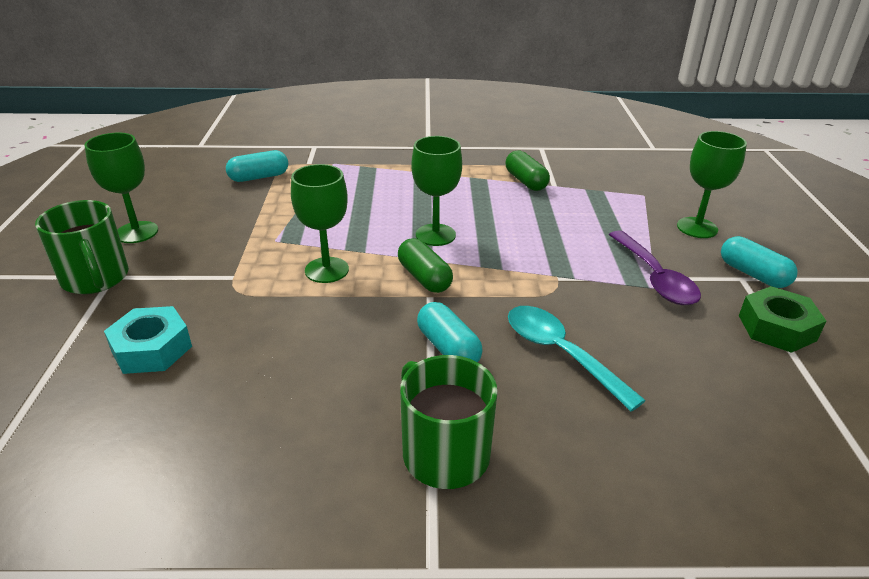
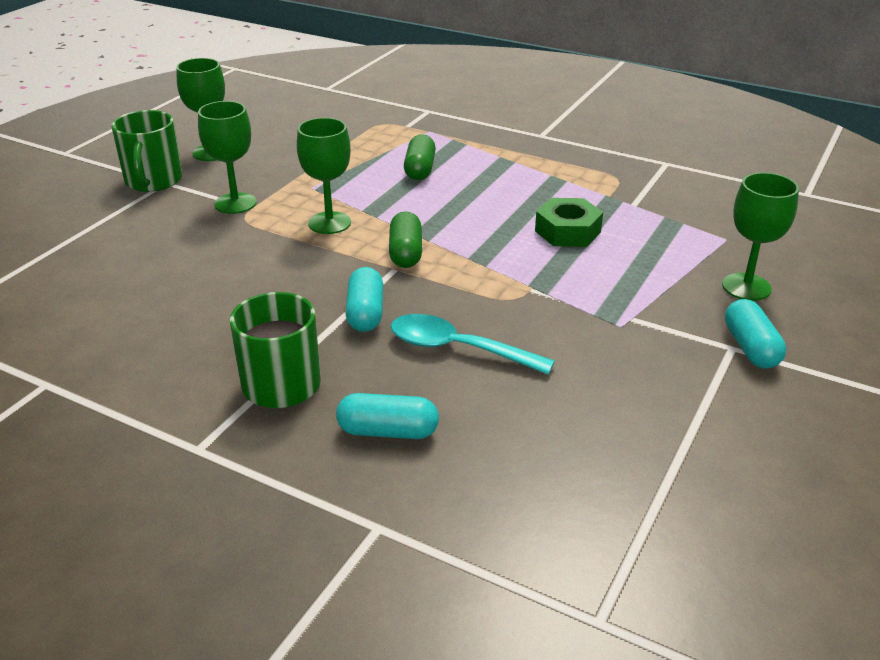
camera: 30 degrees right, 0 degrees up
turquoise nut [104,306,192,374] -> none
turquoise capsule [226,150,288,182] -> turquoise capsule moved to [336,393,439,439]
green goblet [411,136,462,246] -> green goblet moved to [198,101,256,214]
green capsule [505,150,550,191] -> green capsule moved to [404,134,436,180]
turquoise spoon [508,306,646,411] -> turquoise spoon turned 60 degrees counterclockwise [390,314,555,375]
purple spoon [609,231,701,305] -> none
green nut [739,286,826,353] -> green nut moved to [535,198,603,247]

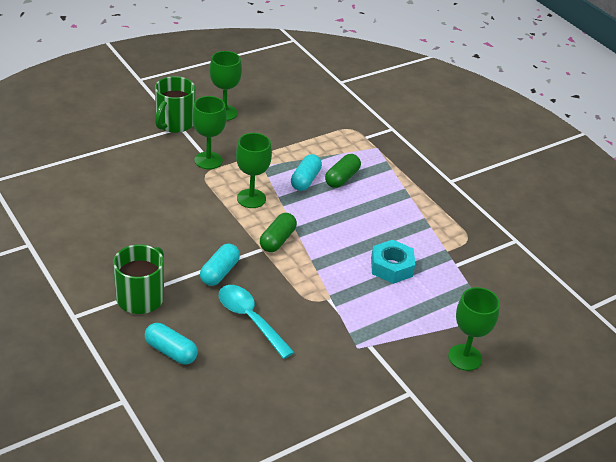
camera: 25 degrees right, 5 degrees up
green nut [535,198,603,247] -> turquoise nut [371,240,415,284]
turquoise capsule [725,299,786,369] -> turquoise capsule moved to [291,154,322,191]

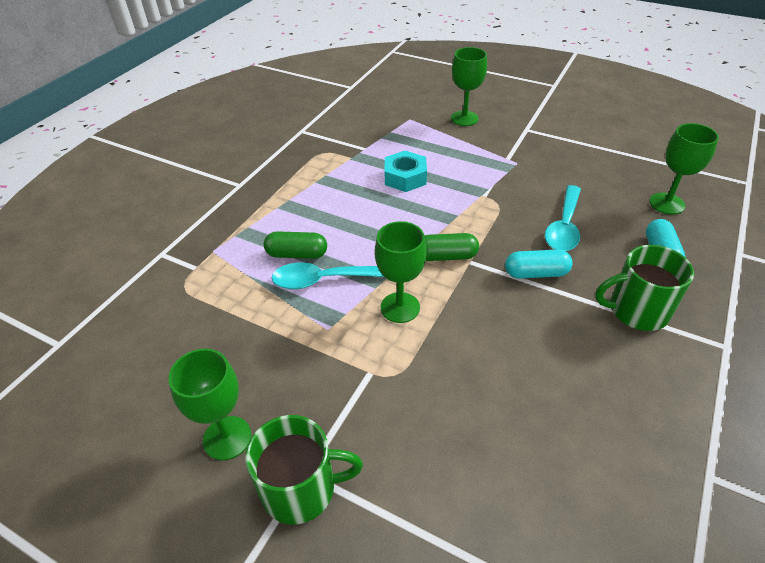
camera: 115 degrees left, 5 degrees up
green goblet [192,96,227,169] -> green goblet moved to [649,123,719,215]
turquoise capsule [291,154,322,191] -> turquoise spoon [272,262,384,289]

